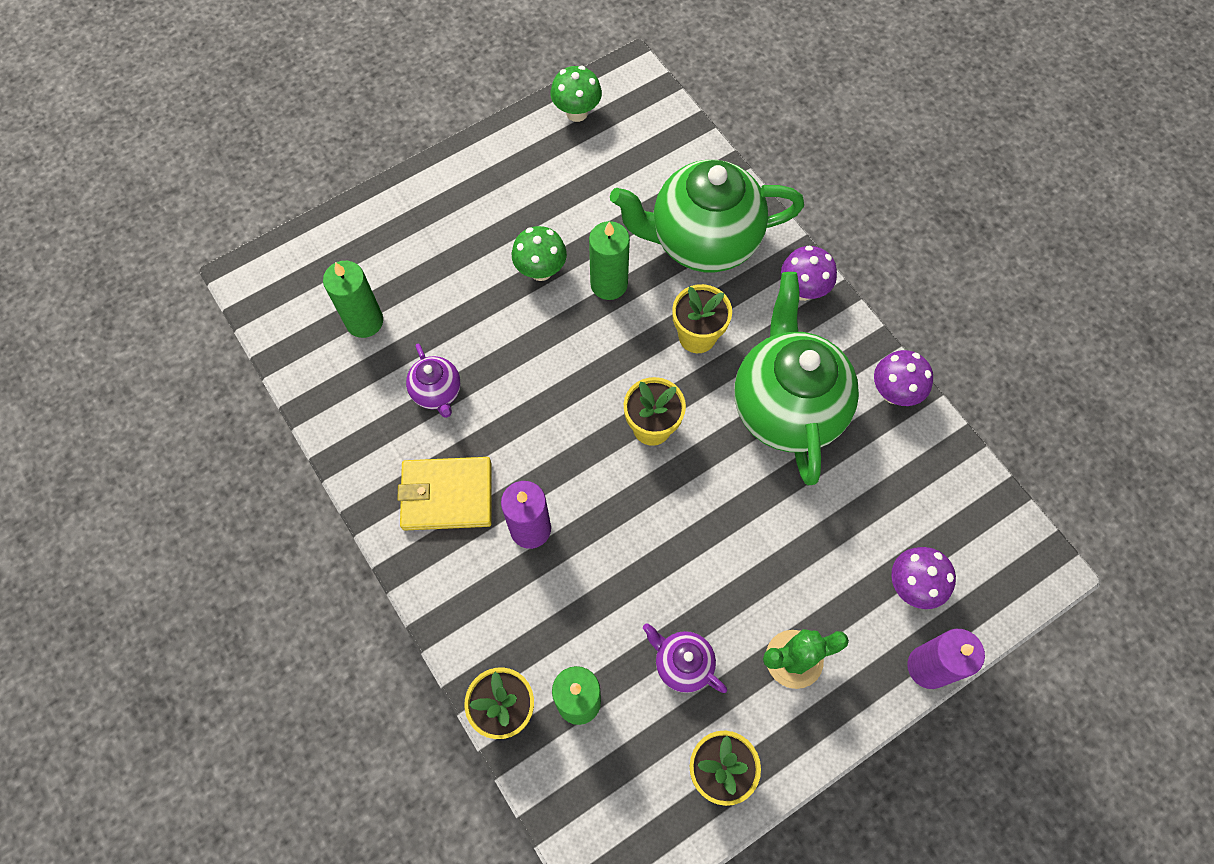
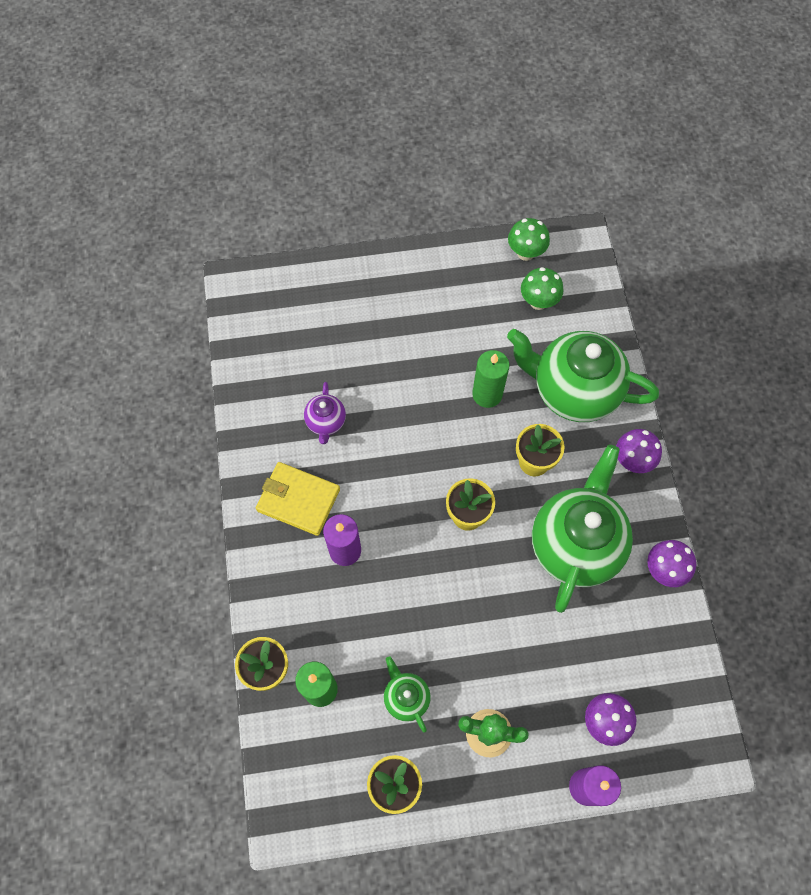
camera: 25 degrees right, 0 degrees up
green candle [323,261,383,338] -> none
green mushroom [512,226,567,281] -> green mushroom moved to [521,267,564,310]
purple teapot [643,623,727,693] -> green teapot [384,656,431,733]

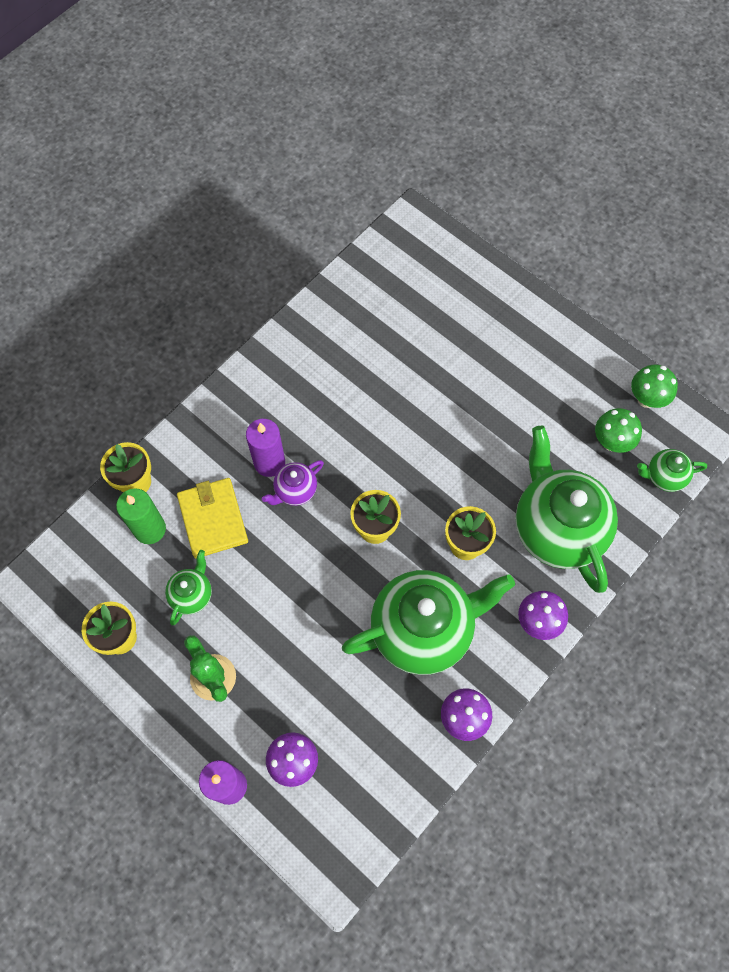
camera: 50 degrees right, 0 degrees up
yellow wallet [256,462,340,536] -> yellow wallet moved to [177,478,248,558]
purple teapot [304,382,346,444] -> purple teapot moved to [262,460,324,506]
green candle [472,350,509,408] -> none
none -> green teapot [637,449,707,492]

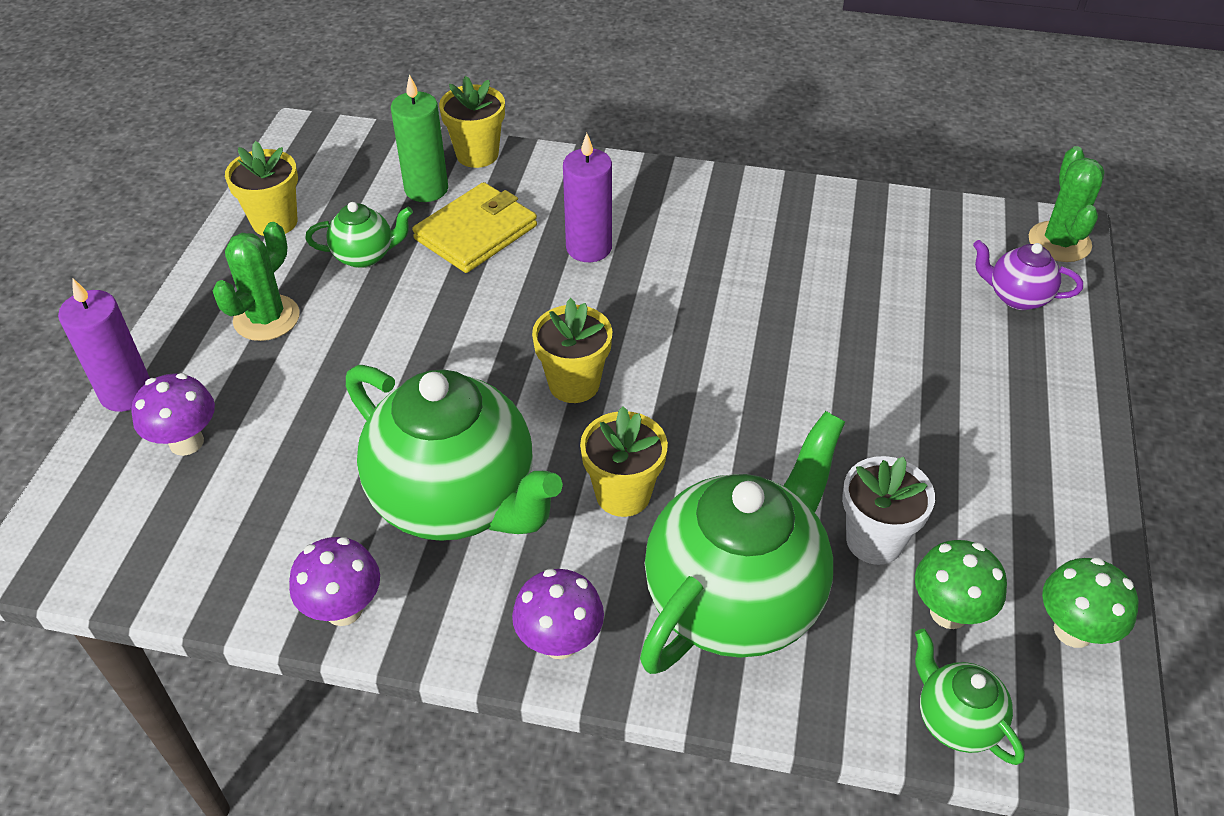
camera: 60 degrees right, 20 degrees down
purple teapot [262,460,324,506] -> purple teapot moved to [973,240,1083,310]
none -> white flower pot [842,456,935,565]
none -> green cactus [1029,146,1105,262]

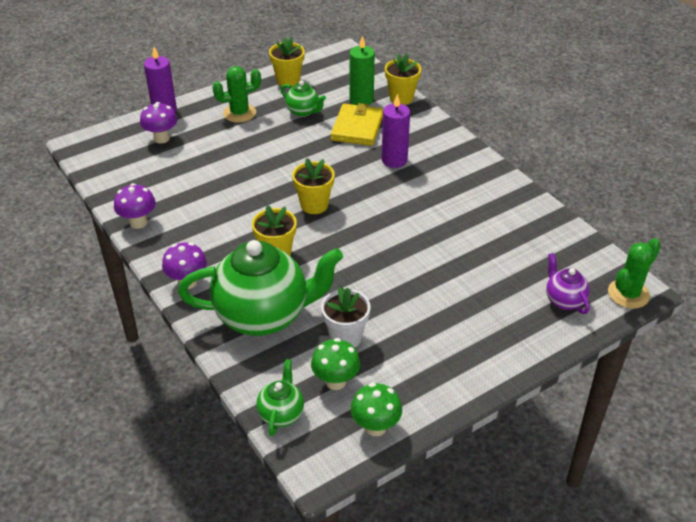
camera: 45 degrees right, 5 degrees down
green teapot [346,365,563,541] -> none
yellow wallet [412,182,537,273] -> yellow wallet turned 75 degrees counterclockwise [331,103,383,146]

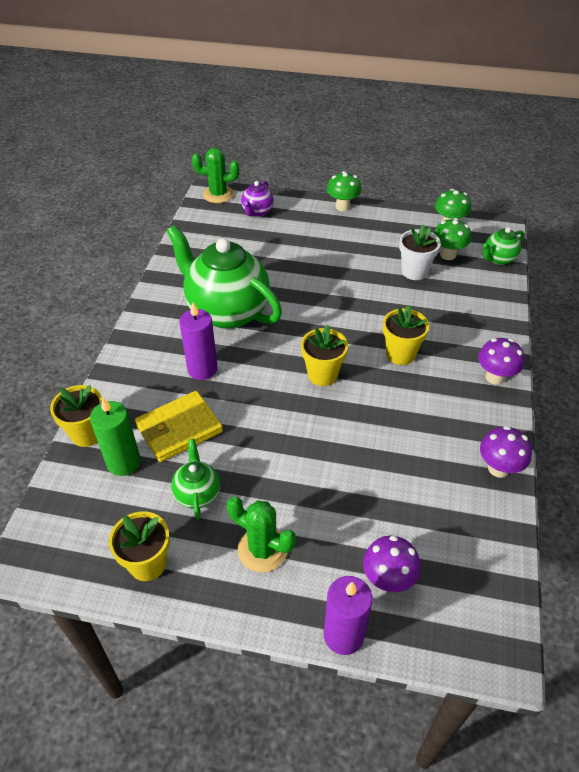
camera: 135 degrees left, 5 degrees up
green teapot [178,240,343,336] -> green teapot moved to [166,225,282,329]
none -> green mushroom [327,171,361,211]

